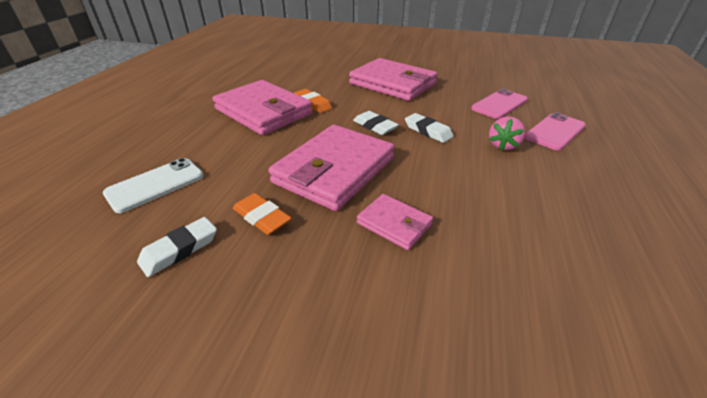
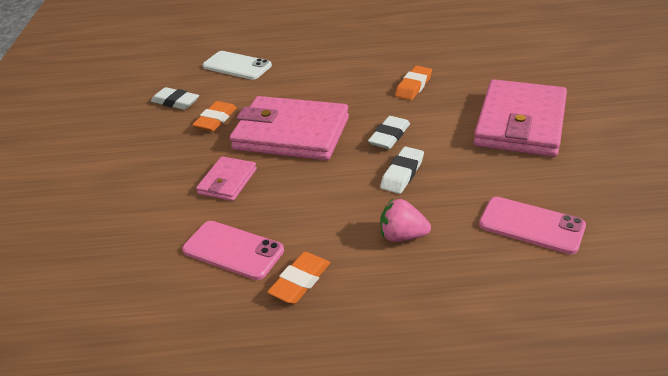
camera: 75 degrees right, 0 degrees up
pink wallet [213,80,313,135] -> none
pink phone [525,112,586,150] -> pink phone moved to [182,221,284,280]
none -> orange eraser [267,252,330,304]

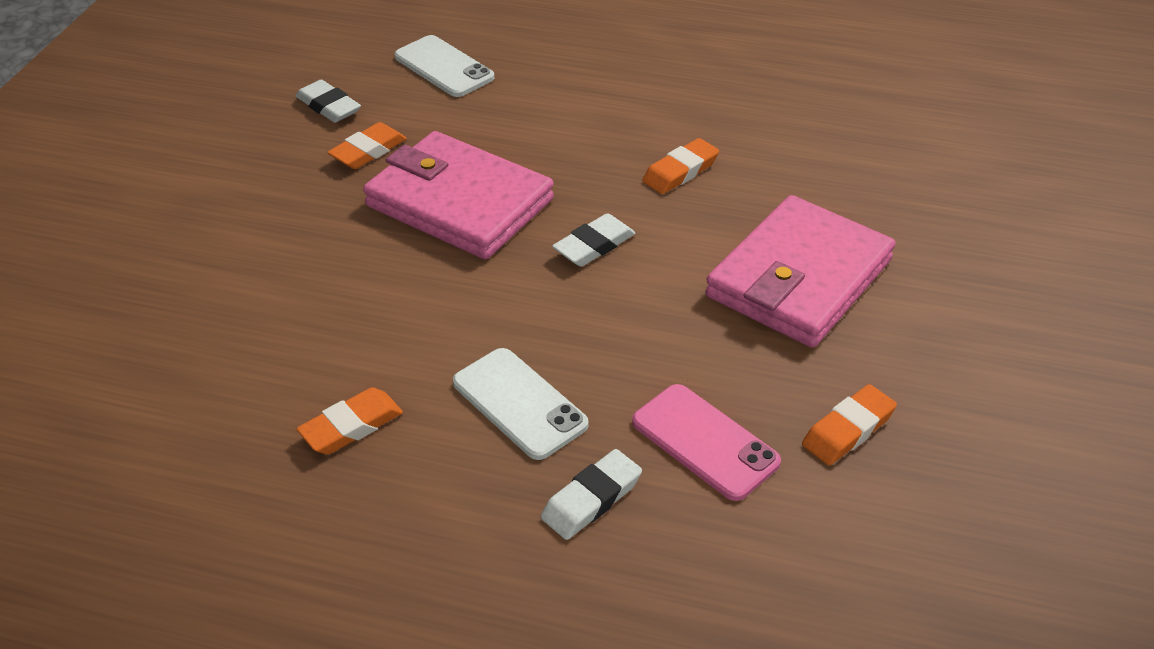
camera: 15 degrees right, 5 degrees up
pink phone [182,221,284,280] -> none
pink wallet [196,156,257,201] -> none
white eraser [380,147,424,194] -> white eraser moved to [541,449,642,540]
pink strawberry [380,199,431,242] -> white phone [453,348,589,460]
none -> orange eraser [802,384,897,465]

